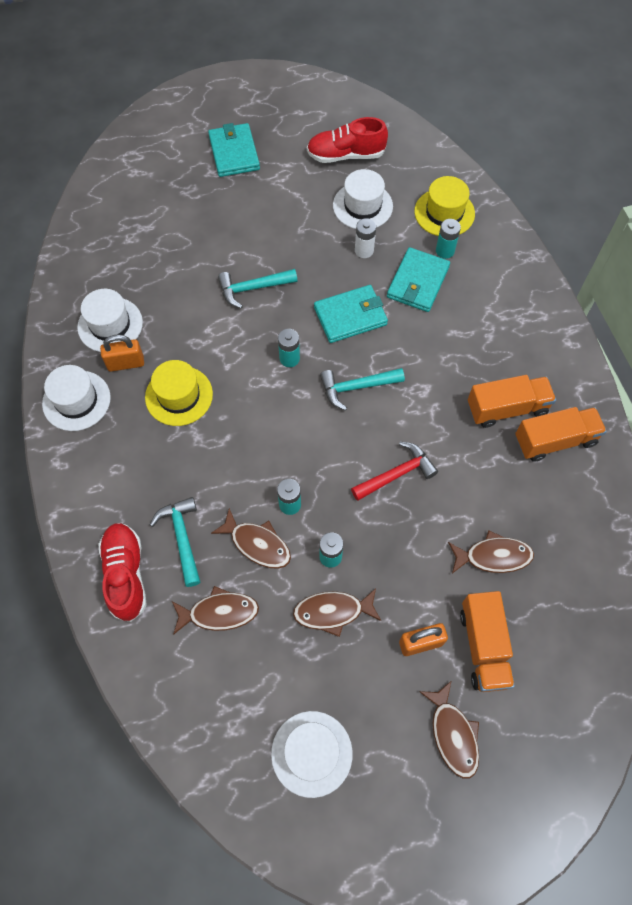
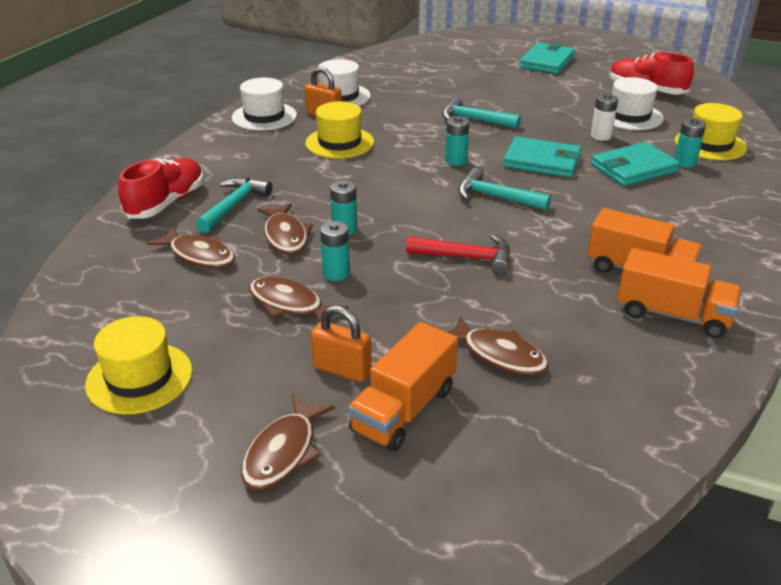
camera: 40 degrees right, 30 degrees down
white hat [271,711,353,798] -> yellow hat [85,316,192,414]

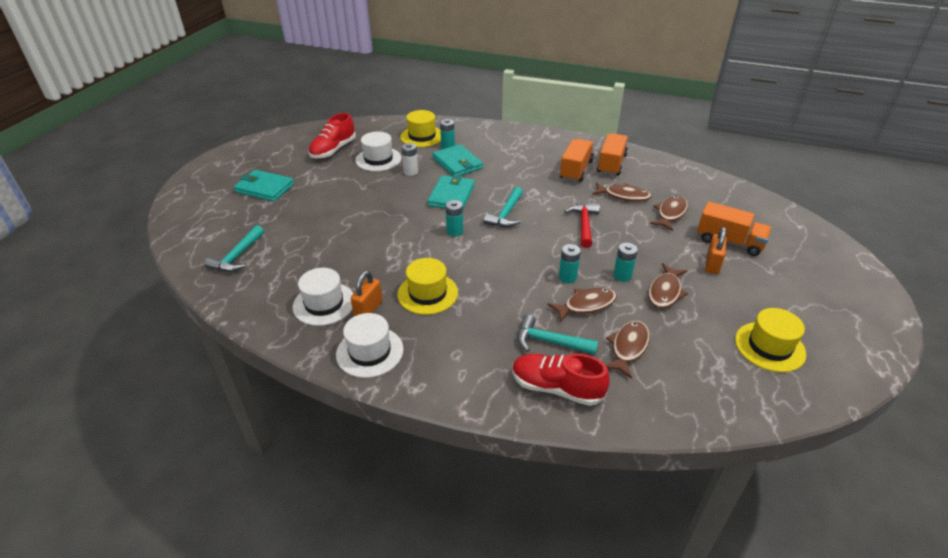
camera: 95 degrees left, 5 degrees up
brown fish [241,394,335,490] -> brown fish moved to [592,182,652,202]
turquoise hammer [442,96,521,129] -> turquoise hammer moved to [204,225,264,272]

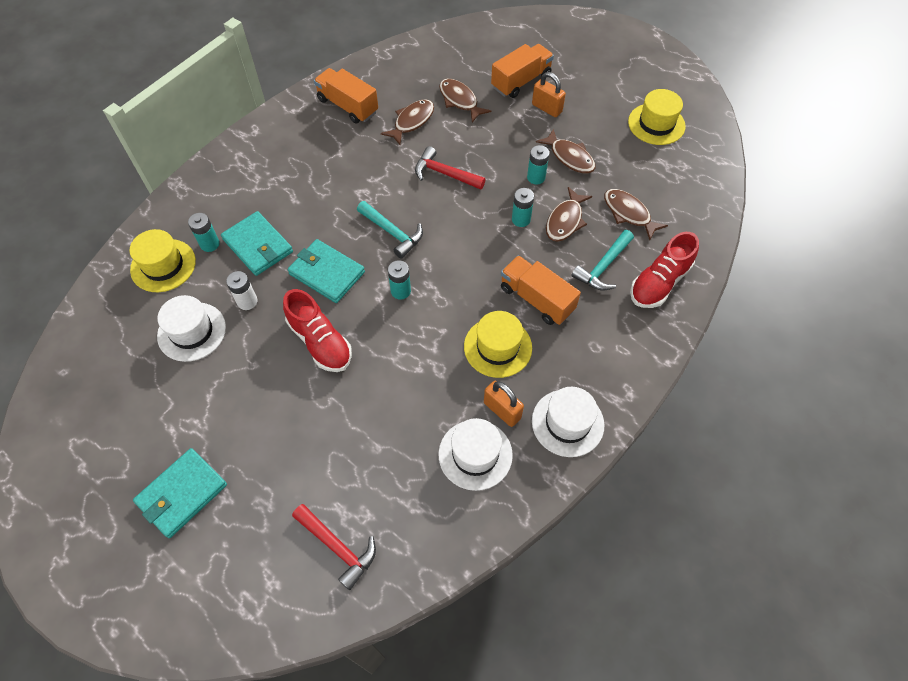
camera: 70 degrees left, 20 degrees up
turquoise hammer [204,225,264,272] -> red hammer [292,504,376,590]
red shoe [309,113,356,159] -> red shoe moved to [283,289,352,372]
turquoise wallet [433,144,483,176] -> turquoise wallet turned 60 degrees clockwise [221,211,293,276]
brown fish [547,288,617,323] -> brown fish turned 150 degrees counterclockwise [546,187,592,242]
orange truck [560,139,594,182] -> orange truck moved to [501,255,581,325]

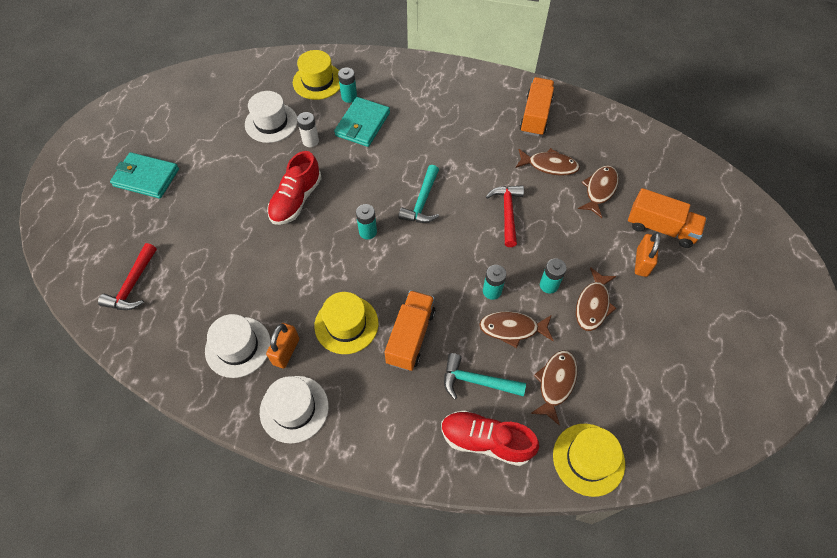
camera: 65 degrees right, 0 degrees up
turquoise wallet [288,239,365,303] -> none
yellow hat [628,89,686,145] -> yellow hat moved to [553,424,625,497]

